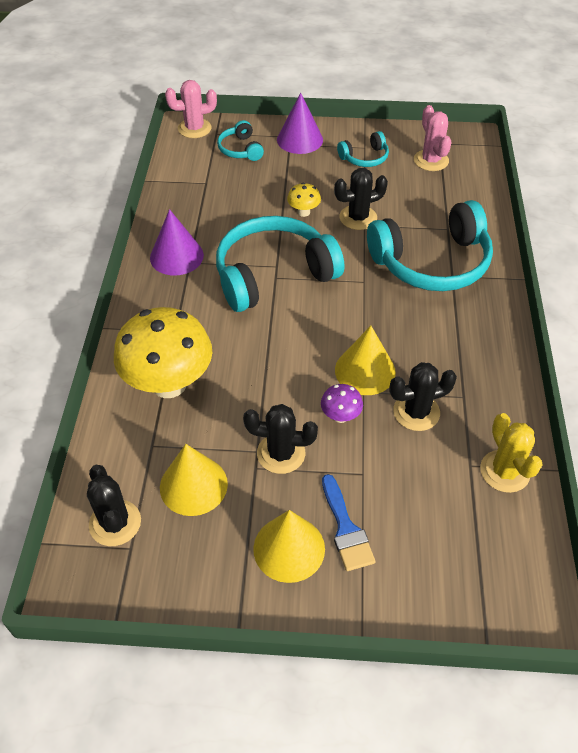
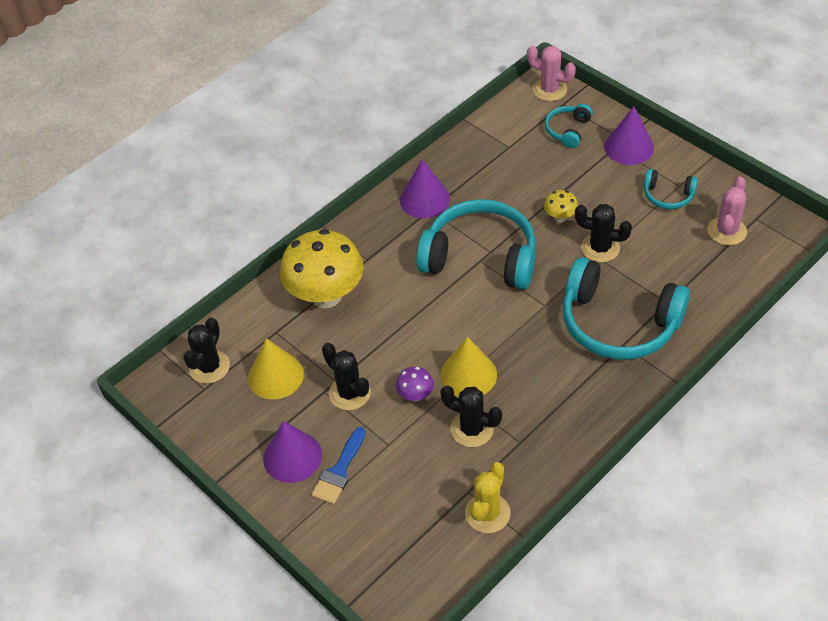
camera: 45 degrees right, 0 degrees up
yellow cone [253,510,325,583] -> purple cone [263,421,322,483]

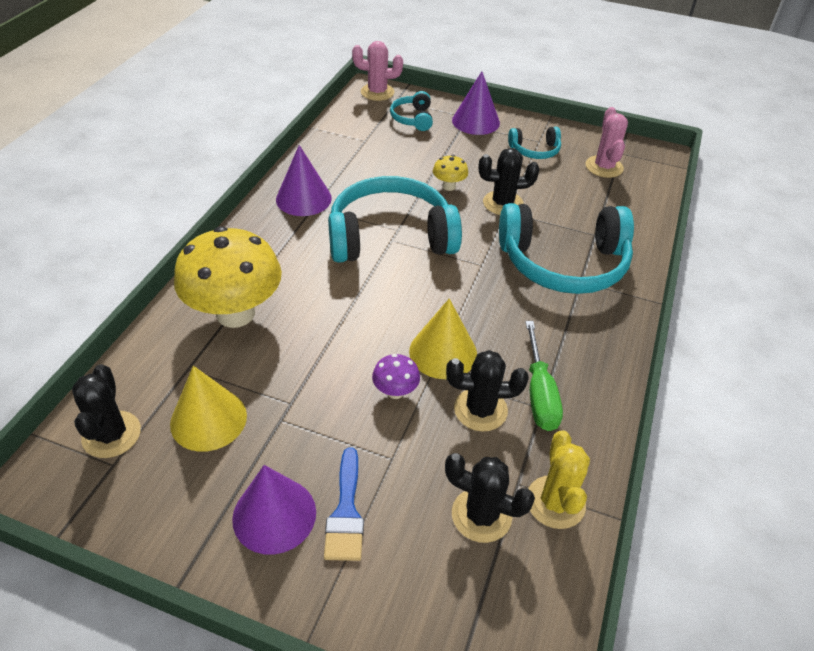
camera: 30 degrees left, 5 degrees down
black cactus [322,343,371,410] -> black cactus moved to [445,453,535,543]
none -> green screwdriver [525,321,563,431]

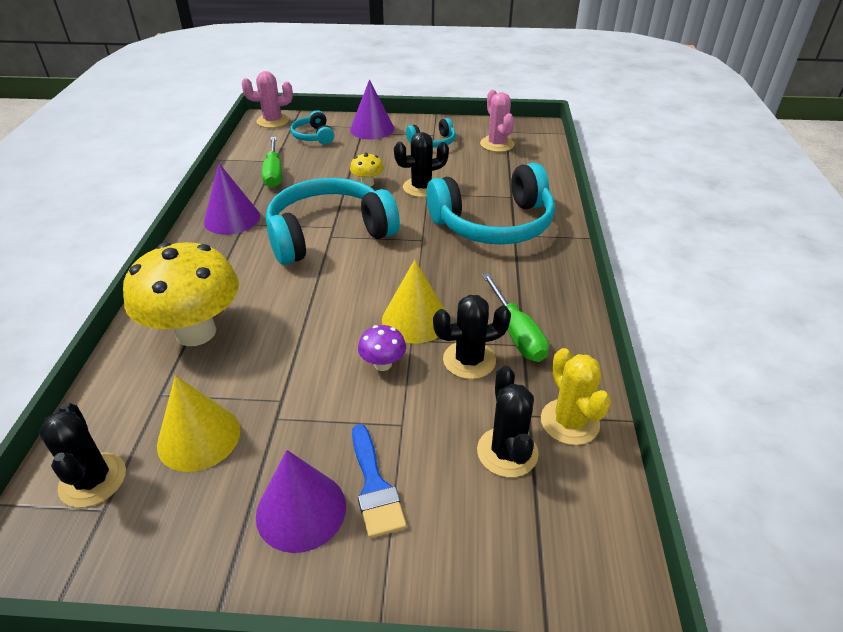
camera: 15 degrees left, 5 degrees down
black cactus [445,453,535,543] -> black cactus turned 75 degrees clockwise [477,366,539,478]
none -> green screwdriver [262,137,282,188]

